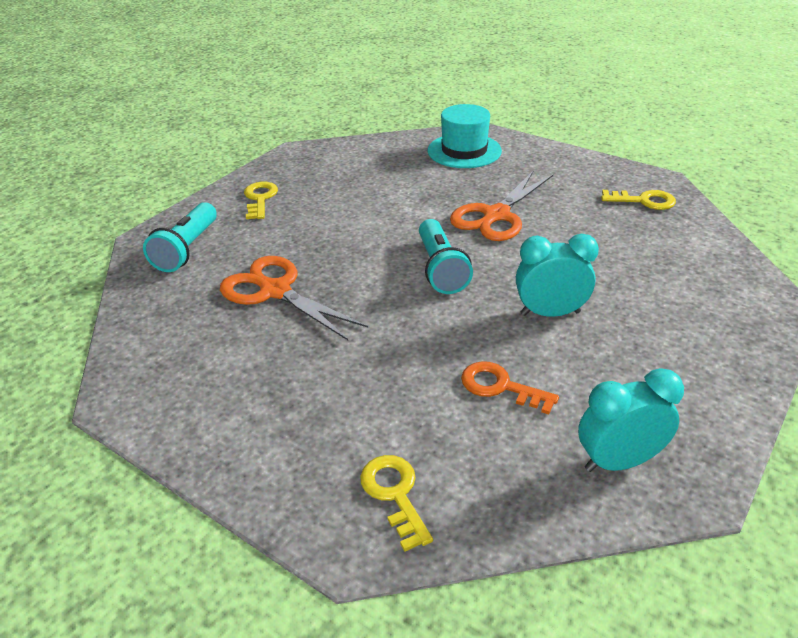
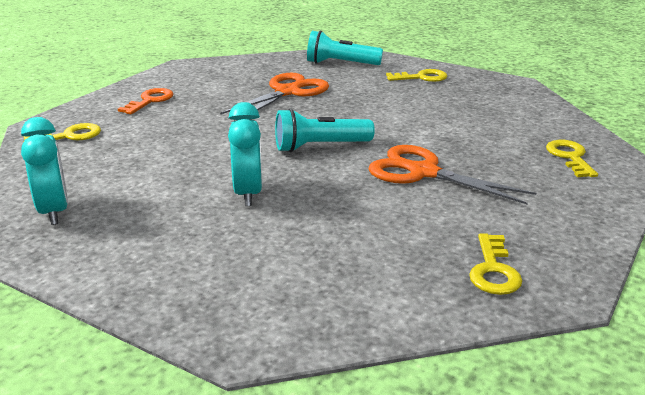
camera: 85 degrees right, 10 degrees down
turquoise hat [427,104,502,168] -> yellow key [546,140,598,177]
orange key [461,361,559,414] -> orange key moved to [118,88,173,114]

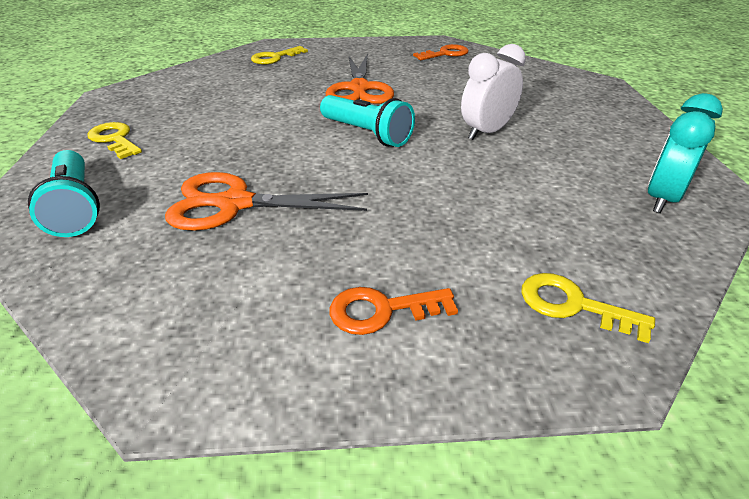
camera: 125 degrees left, 10 degrees up
turquoise clock [228,102,262,206] -> white clock [461,44,526,140]
yellow key [469,233,522,295] -> orange key [413,44,469,60]

